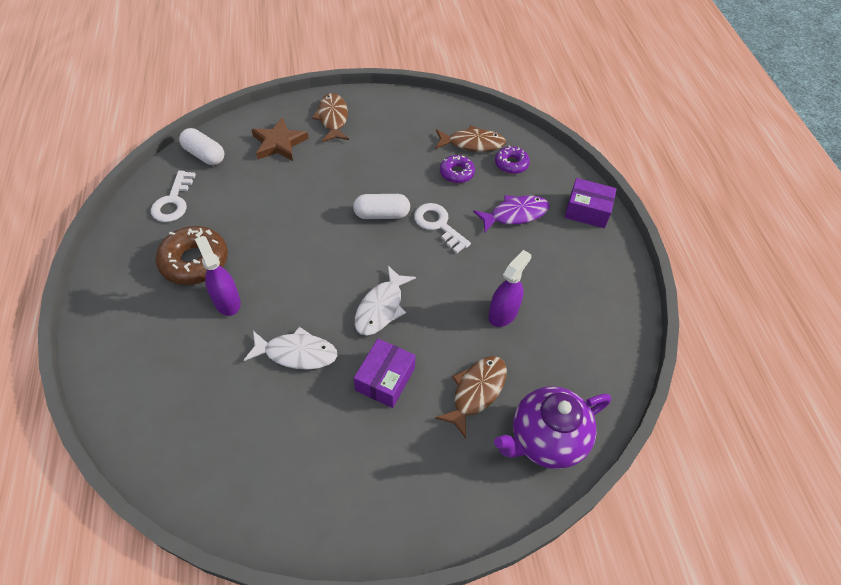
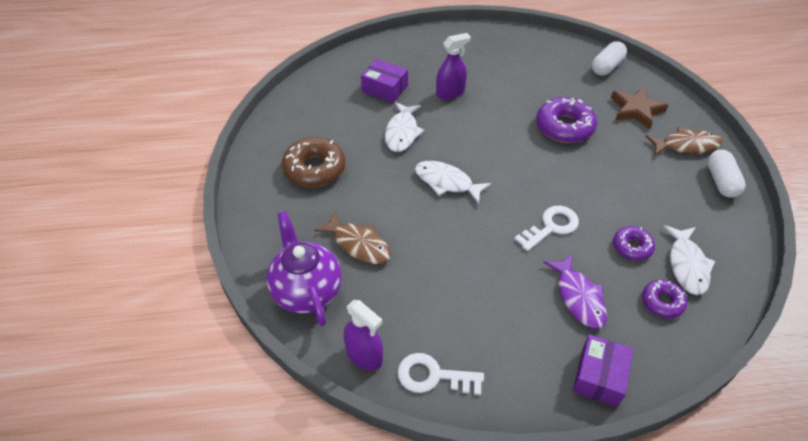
camera: 95 degrees right, 5 degrees down
white key [151,171,196,222] -> white key moved to [398,353,484,395]
brown donut [156,226,228,285] -> brown donut moved to [282,137,345,188]
white capsule [353,194,410,219] -> white capsule moved to [707,150,746,198]
purple box [354,339,416,408] -> purple box moved to [361,59,408,103]
brown fish [435,126,506,152] -> white fish [663,225,715,295]
purple spray bottle [488,250,531,327] -> purple spray bottle moved to [344,300,383,371]
none -> purple donut [536,97,597,143]

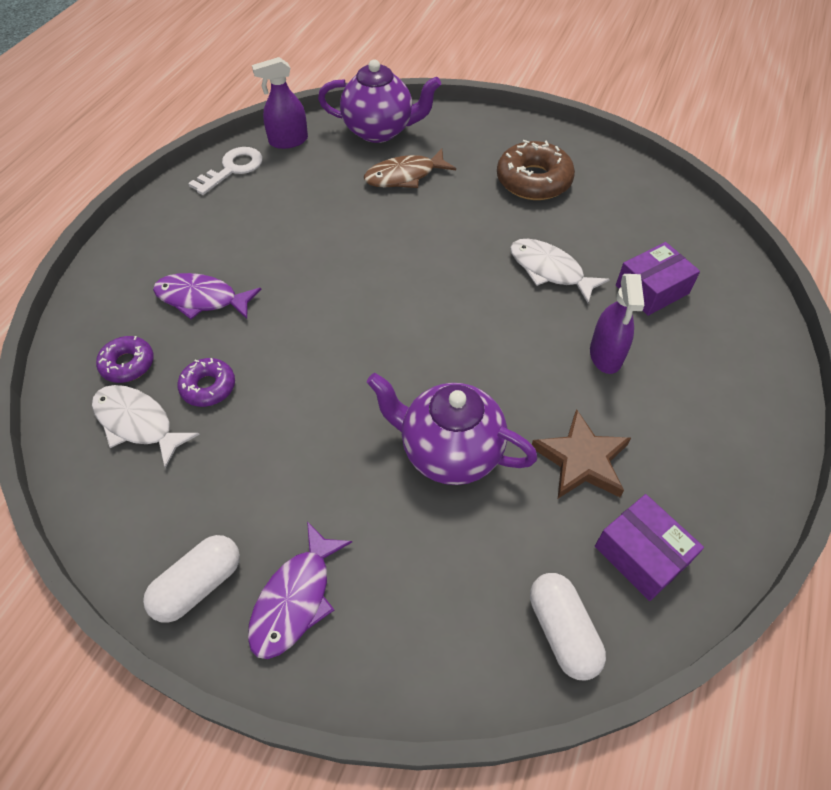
camera: 120 degrees right, 5 degrees up
white fish [415,161,491,204] -> none
white key [515,206,579,251] -> none
purple donut [536,97,597,143] -> purple teapot [367,373,538,485]
purple box [573,334,634,407] -> purple box moved to [595,494,704,601]
brown star [611,86,668,129] -> brown star moved to [532,409,631,498]
brown fish [645,127,722,156] -> purple fish [248,521,352,659]
white capsule [707,150,746,198] -> white capsule turned 75 degrees counterclockwise [143,535,240,623]

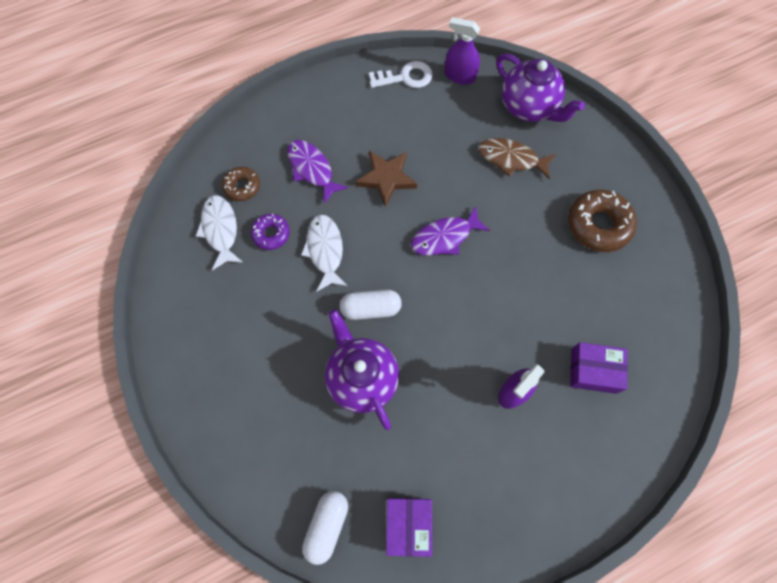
camera: 40 degrees right, 15 degrees up
purple donut [96,336,154,383] -> brown donut [222,167,260,201]
white capsule [143,535,240,623] -> white capsule moved to [340,290,402,320]
purple fish [248,521,352,659] -> purple fish moved to [411,206,490,255]
white fish [510,239,610,303] -> white fish moved to [301,215,348,292]
brown star [532,409,631,498] -> brown star moved to [355,151,417,207]

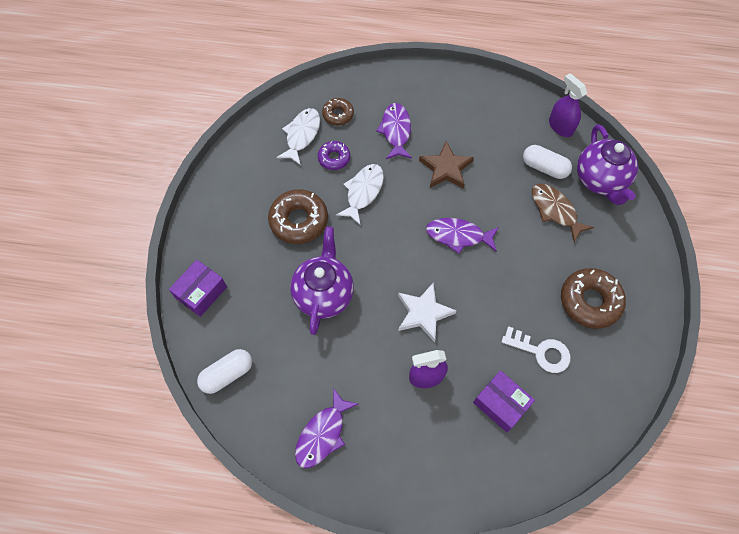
camera: 35 degrees right, 5 degrees down
white capsule [340,290,402,320] -> white capsule moved to [523,145,572,179]
white key [369,61,433,88] -> white key moved to [501,326,571,373]
purple box [386,498,432,557] -> purple box moved to [169,260,227,317]
none -> brown donut [268,189,328,244]
none -> purple fish [295,388,358,469]
none -> white star [398,283,457,342]

